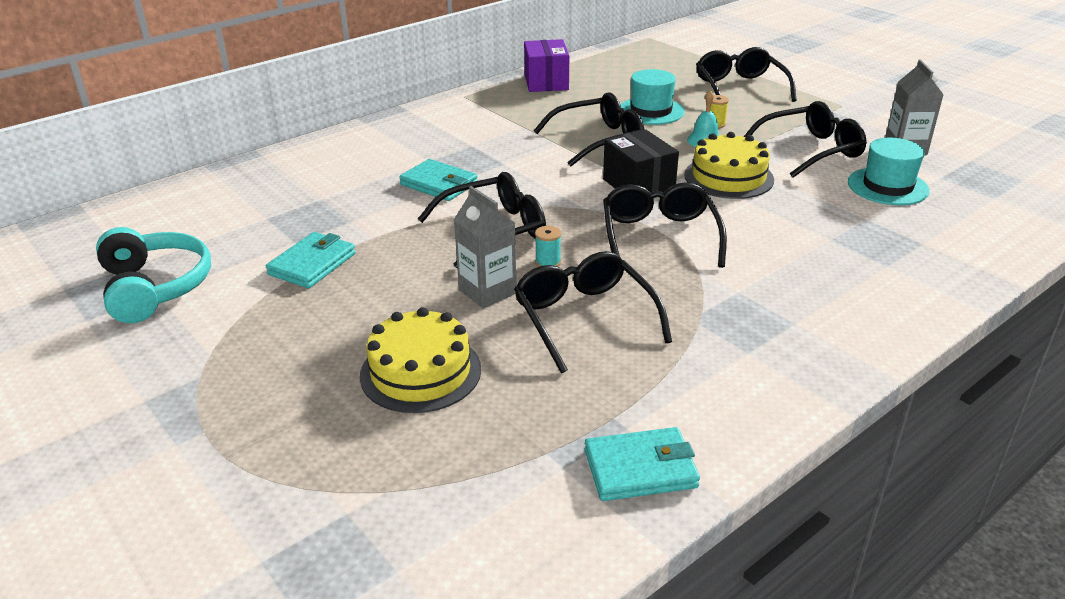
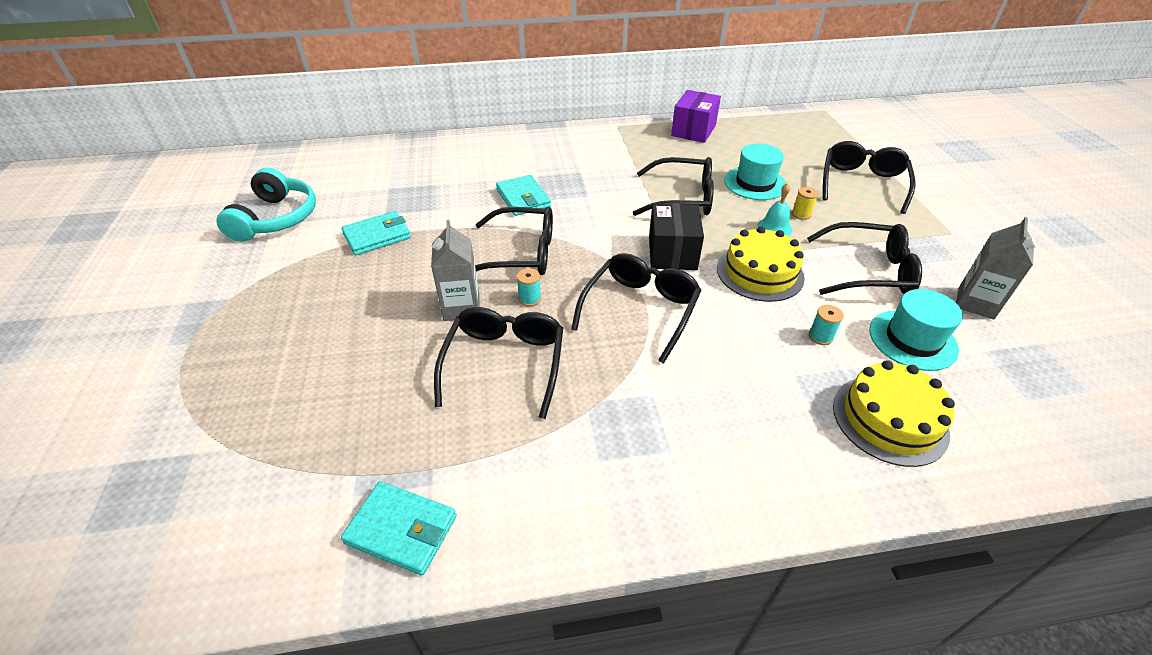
camera: 30 degrees right, 10 degrees up
yellow cake [360,307,481,413] -> yellow cake moved to [833,360,955,467]
none -> turquoise spool [809,305,844,345]

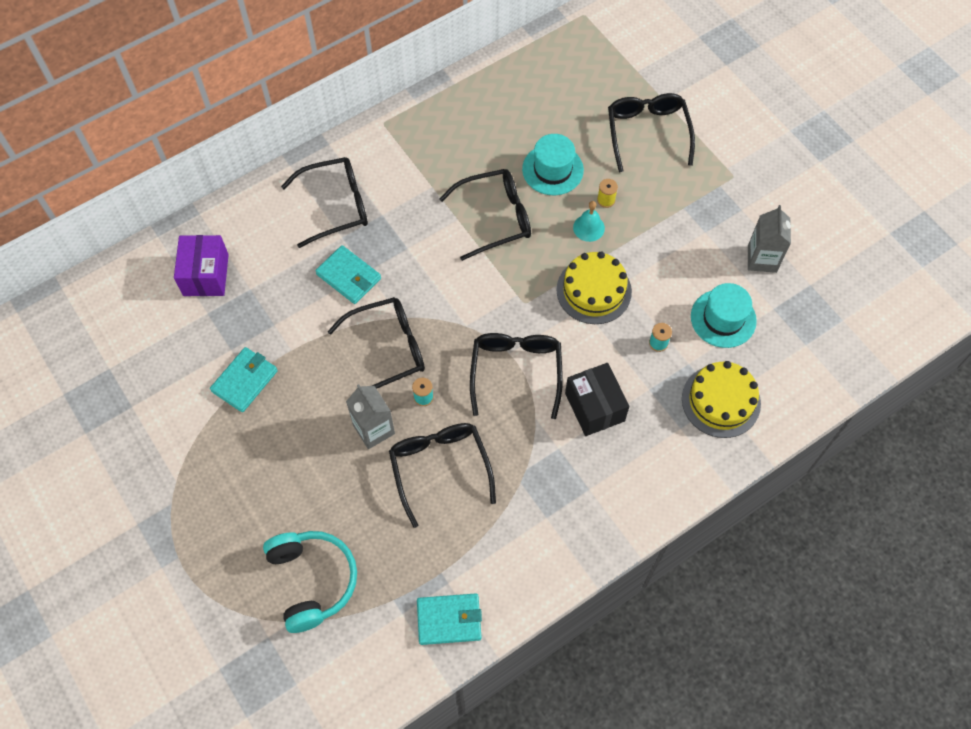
camera: 25 degrees left, 20 degrees up
turquoise headphones [217,168,316,242] -> turquoise headphones moved to [263,531,357,633]
black box [649,203,704,270] -> black box moved to [565,363,630,436]
purple box [671,90,721,143] -> purple box moved to [174,235,229,296]
black glasses [807,222,922,295] -> black glasses moved to [281,157,368,248]

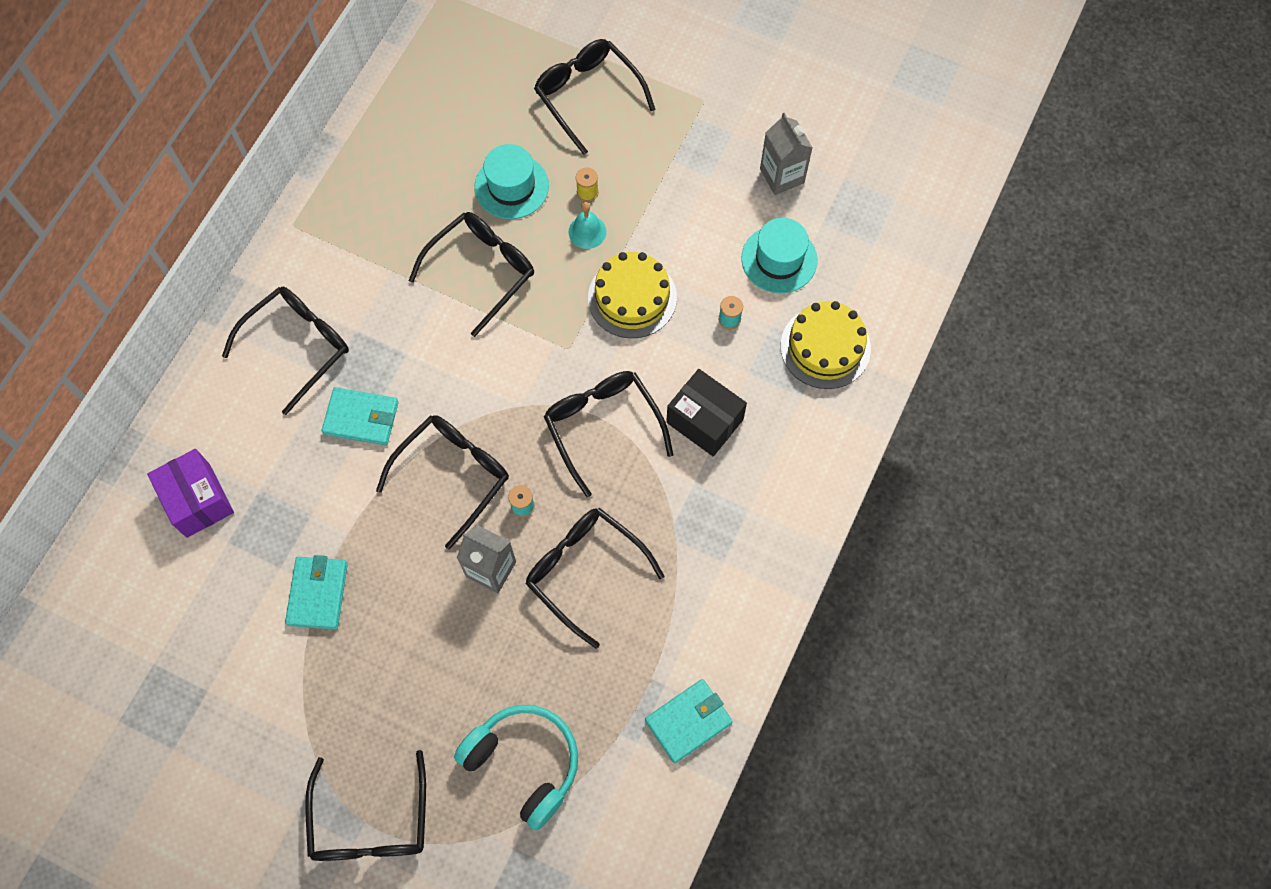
camera: 30 degrees left, 5 degrees up
none -> black glasses [305,750,426,861]

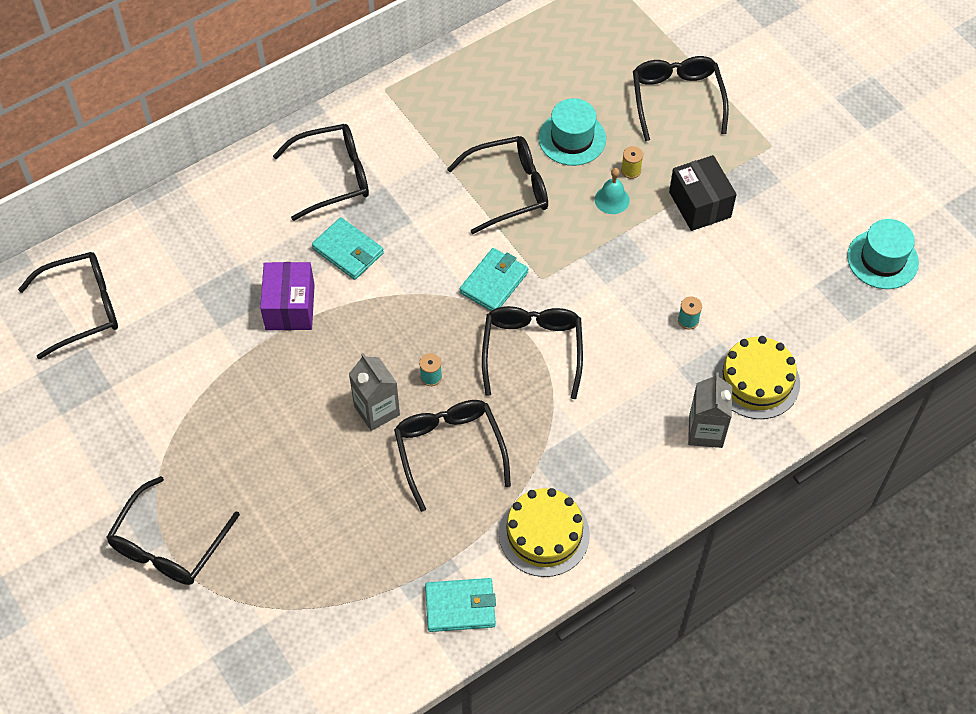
camera: 30 degrees right, 10 degrees down
purple box [147,449,234,538] -> purple box moved to [260,262,315,330]
turquoise wallet [285,555,348,630] -> turquoise wallet moved to [460,248,528,311]
black glasses [376,415,509,550] -> black glasses moved to [18,252,118,359]
turquoise headphones [454,705,578,830] -> none
yellow cake [588,252,677,338] -> yellow cake moved to [499,488,590,577]
black box [666,369,747,456] -> black box moved to [669,155,737,231]
turquoise hat [741,218,817,293] -> turquoise hat moved to [847,219,919,289]
grey carton [760,112,813,195] -> grey carton moved to [688,372,732,448]

